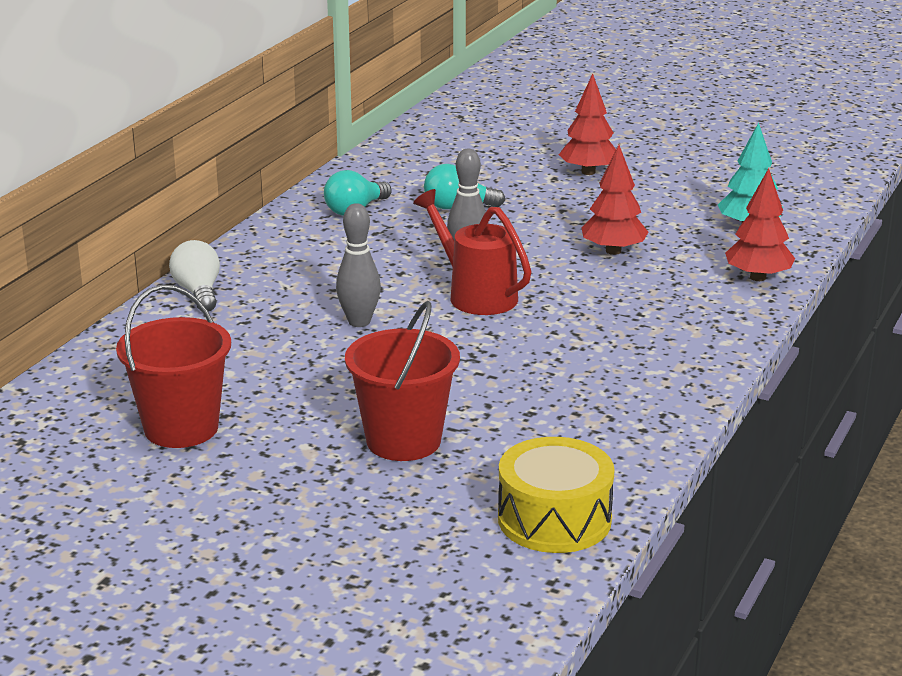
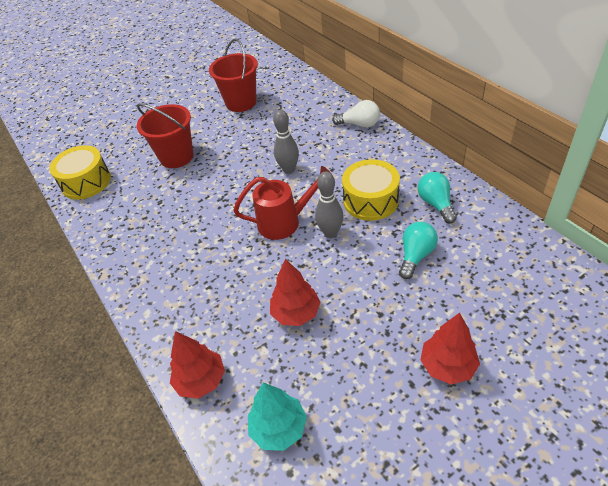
camera: 125 degrees right, 20 degrees up
none -> yellow drum [342,159,400,221]

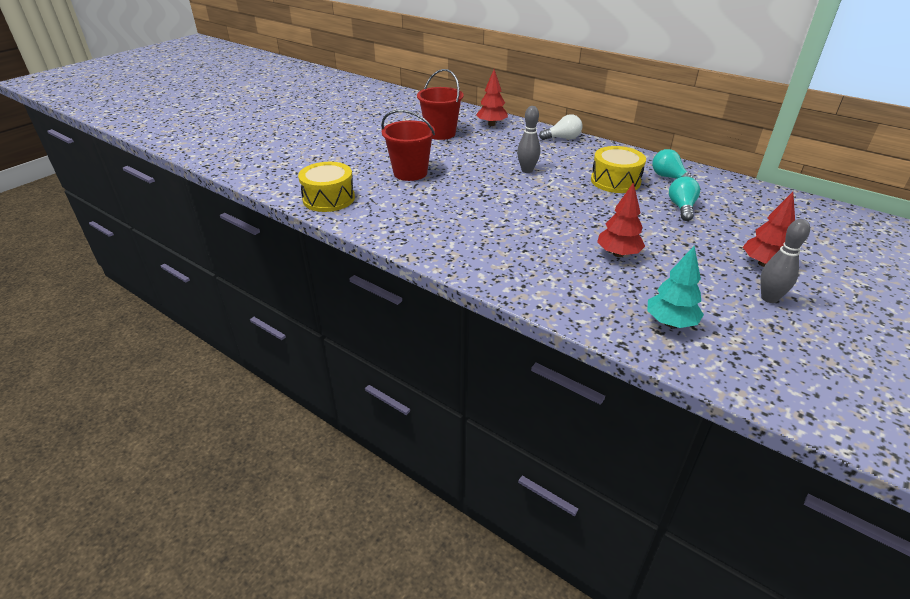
camera: 25 degrees left, 10 degrees down
red tree [170,331,225,399] -> red tree moved to [476,70,508,126]
red watering can [233,166,331,240] -> none
grey bowling pin [315,171,344,238] -> grey bowling pin moved to [760,219,810,303]

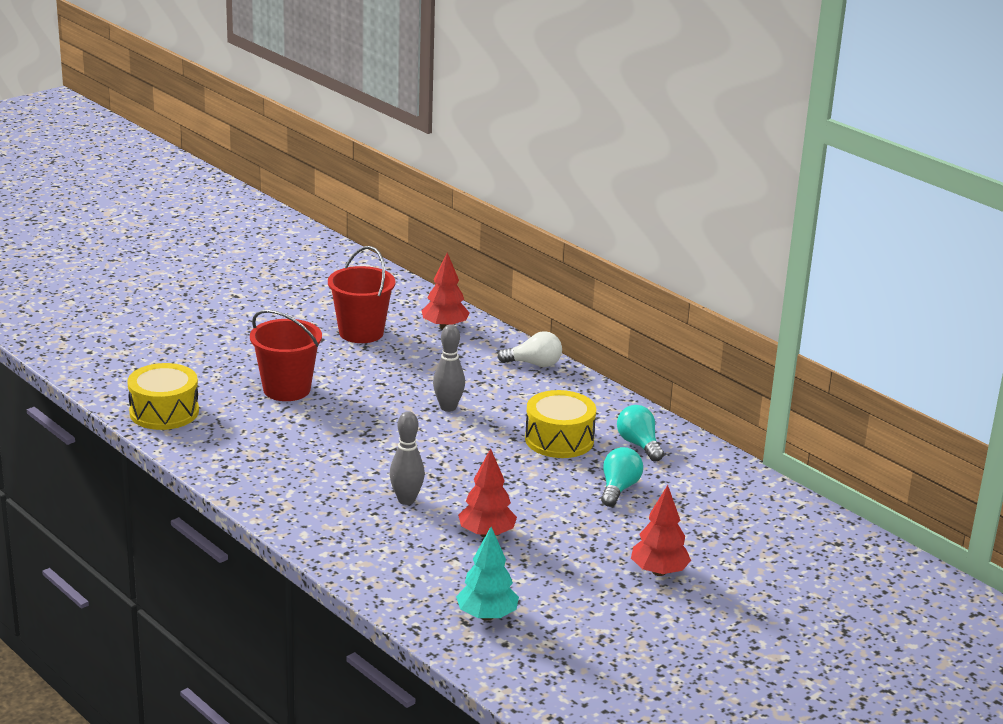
camera: 10 degrees right, 10 degrees down
grey bowling pin [760,219,810,303] -> grey bowling pin moved to [389,411,425,505]

